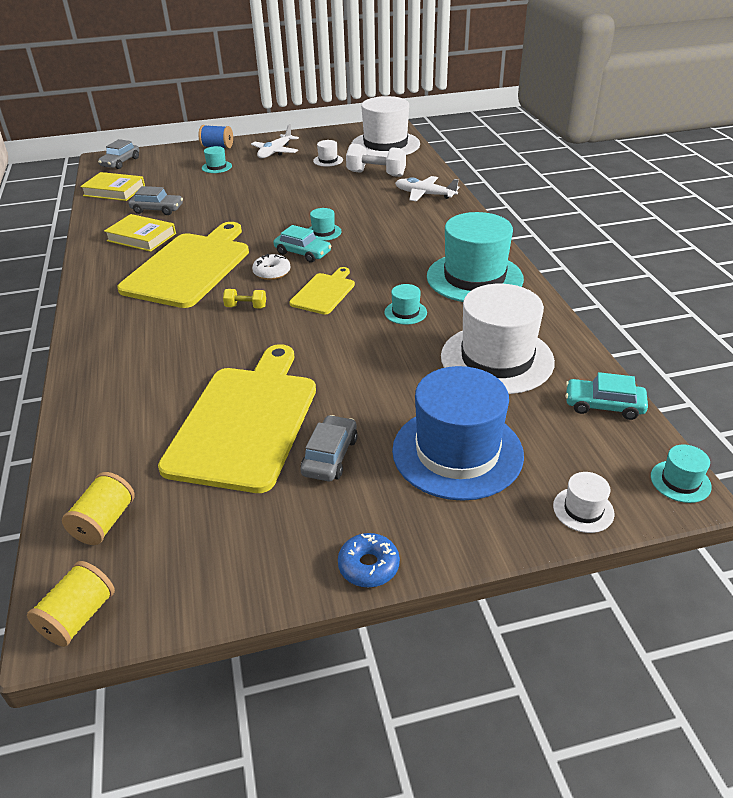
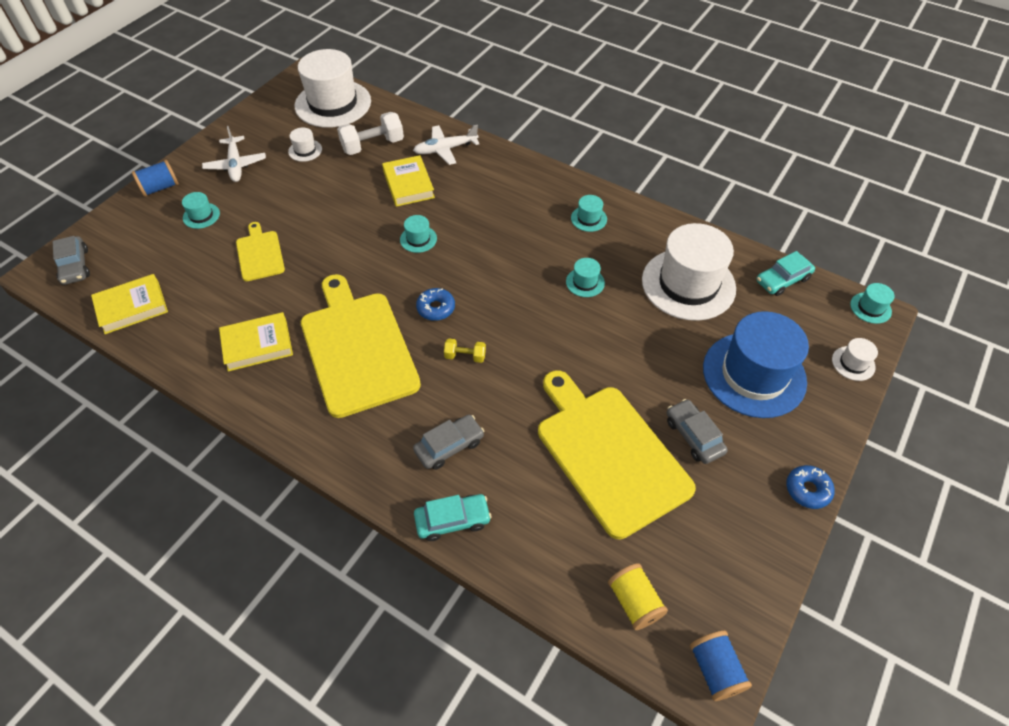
camera: 45 degrees left, 15 degrees up
yellow spool [27,561,115,647] -> blue spool [690,631,752,701]
grey car [129,186,183,215] -> grey car moved to [413,415,484,470]
yellow dumbbell [223,289,266,308] -> yellow dumbbell turned 45 degrees clockwise [444,338,486,363]
white donut [252,254,291,280] -> blue donut [416,288,455,321]
turquoise car [274,225,331,263] -> turquoise car moved to [414,494,492,541]
yellow cutting board [289,267,355,314] -> yellow cutting board moved to [236,222,285,281]
turquoise hat [427,212,524,302] -> turquoise hat [571,195,607,232], size x0.42
none -> yellow book [382,155,435,207]

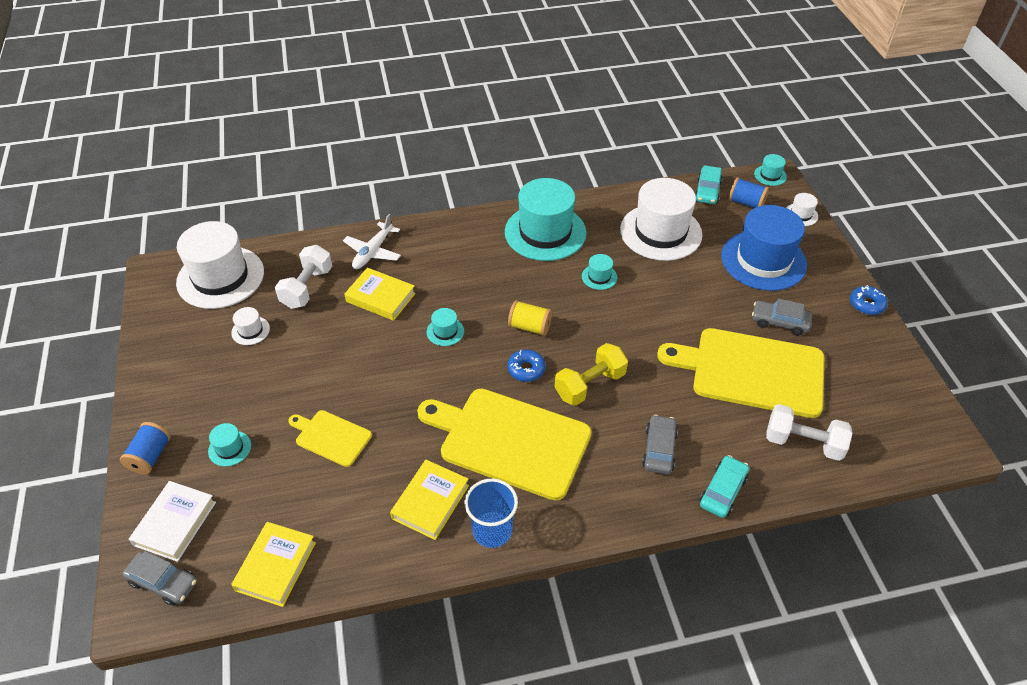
camera: 45 degrees left, 5 degrees down
white plane [202,126,266,182] -> none
yellow dumbbell [444,338,486,363] -> yellow dumbbell [555,343,628,406], size x1.89
turquoise hat [571,195,607,232] -> turquoise hat [505,178,586,261], size x2.40
yellow spool [608,563,668,630] -> yellow spool moved to [508,300,552,336]
blue spool [690,631,752,701] -> blue spool moved to [729,177,769,208]
none -> white book [129,481,216,562]
none -> blue cup [464,478,518,548]
none -> white dumbbell [766,404,852,461]

